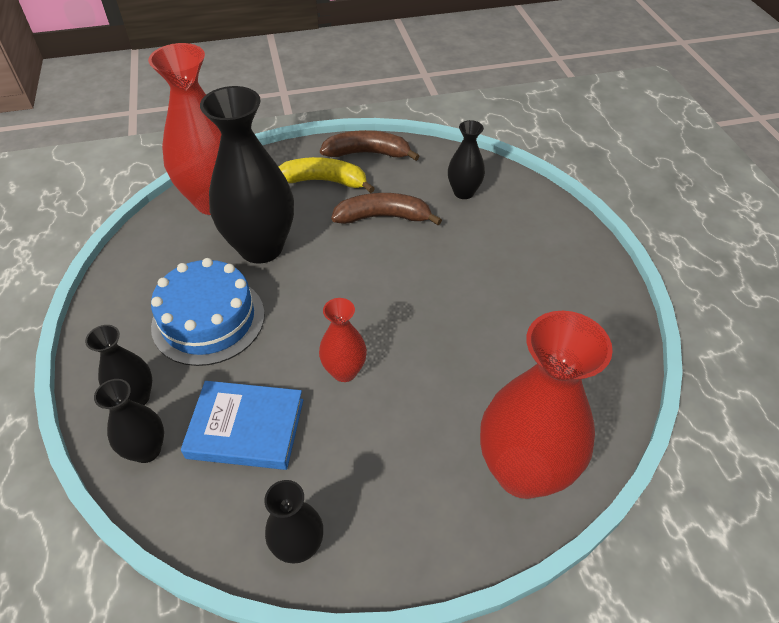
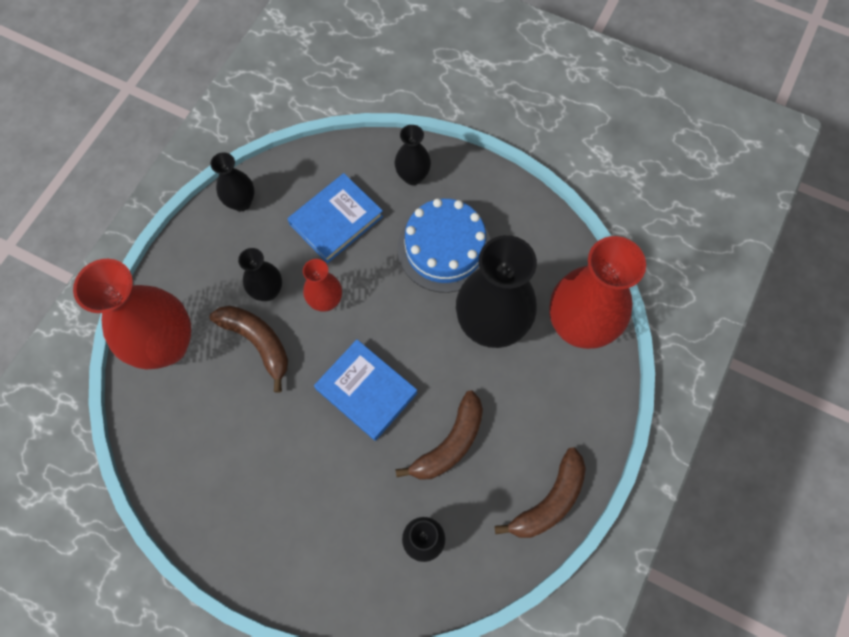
camera: 130 degrees right, 20 degrees up
black vase [94,379,164,463] -> black vase moved to [238,248,282,301]
yellow banana [278,157,375,193] -> none
none -> brown banana [210,306,288,393]
none -> blue book [314,339,417,441]

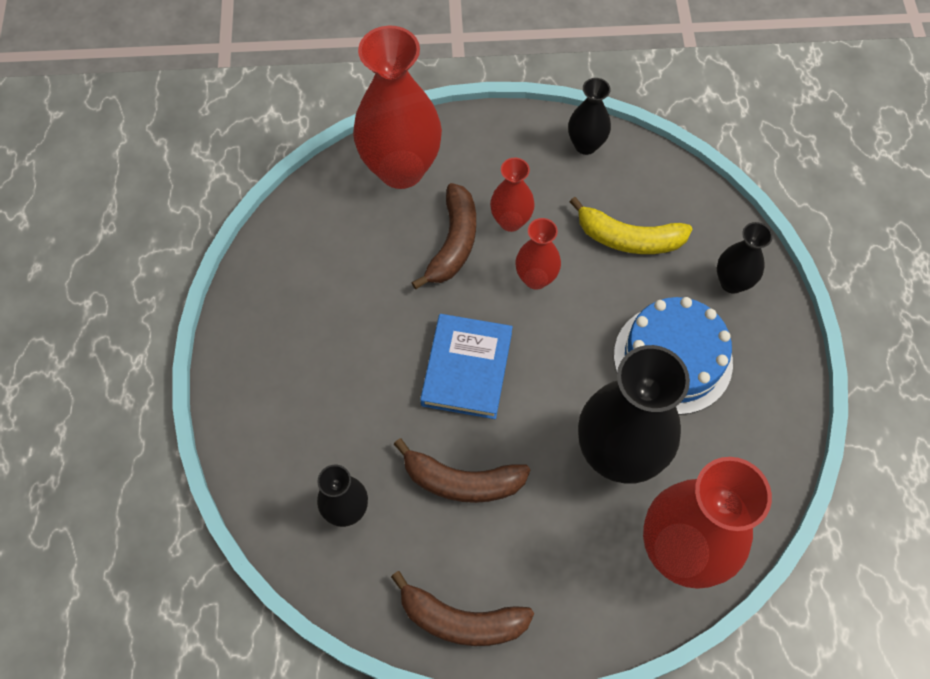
camera: 60 degrees right, 5 degrees down
black vase [238,248,282,301] -> red vase [490,158,535,232]
blue book [287,173,383,263] -> yellow banana [570,197,692,254]

